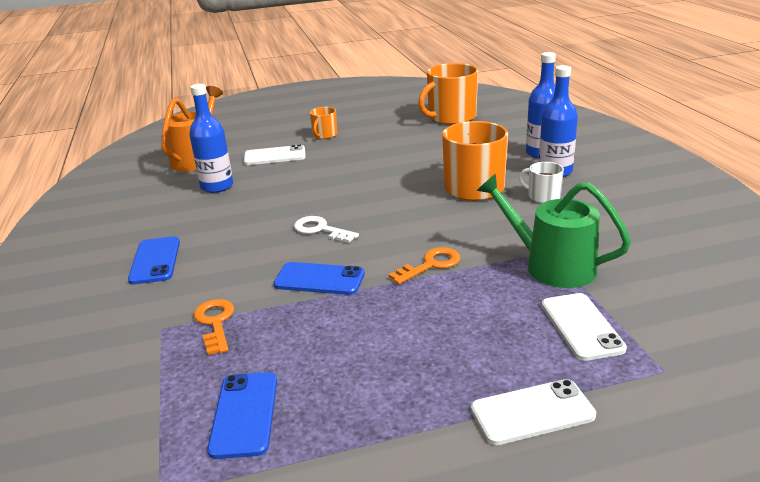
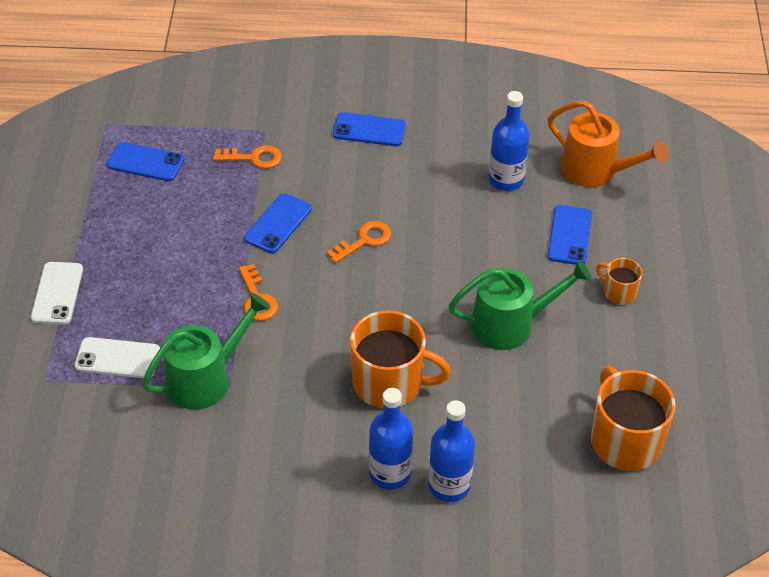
camera: 105 degrees right, 20 degrees up
white phone [244,144,306,165] -> blue phone [548,205,592,265]
white key [294,216,359,243] -> orange key [327,221,391,263]
white mug [519,162,564,203] -> none
none -> green watering can [448,260,592,350]

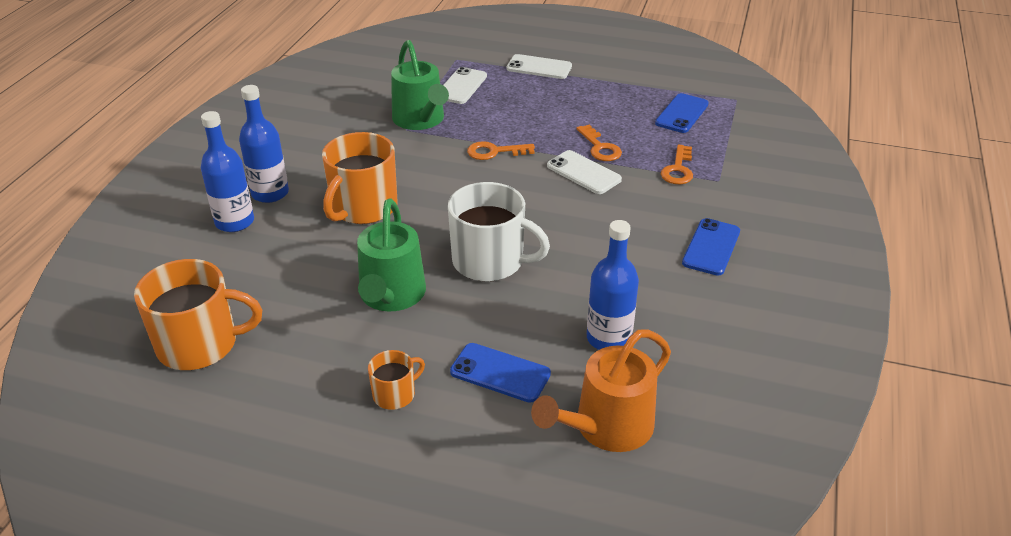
camera: 105 degrees right, 10 degrees down
blue phone [244,193,312,253] -> white phone [547,150,622,194]
orange key [327,221,391,263] -> orange key moved to [577,125,622,161]
none -> white mug [448,182,550,282]

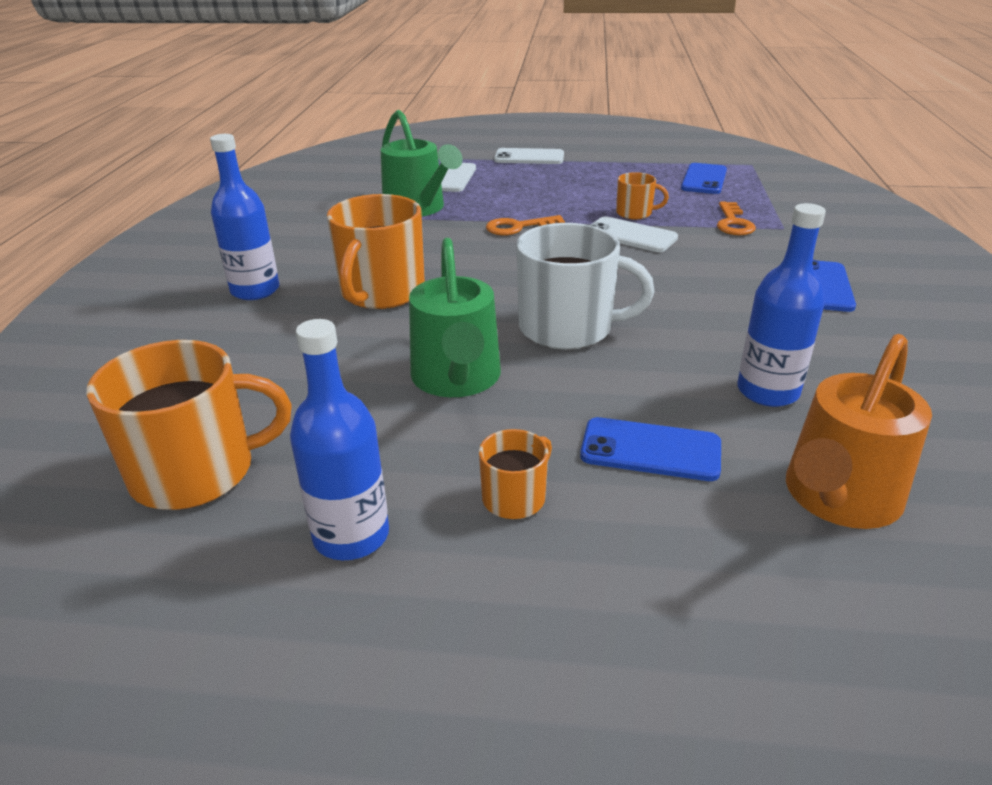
camera: 10 degrees left, 5 degrees down
blue bottle [201,111,254,232] -> blue bottle moved to [290,319,389,560]
orange key [577,125,622,161] -> orange mug [616,172,669,220]

